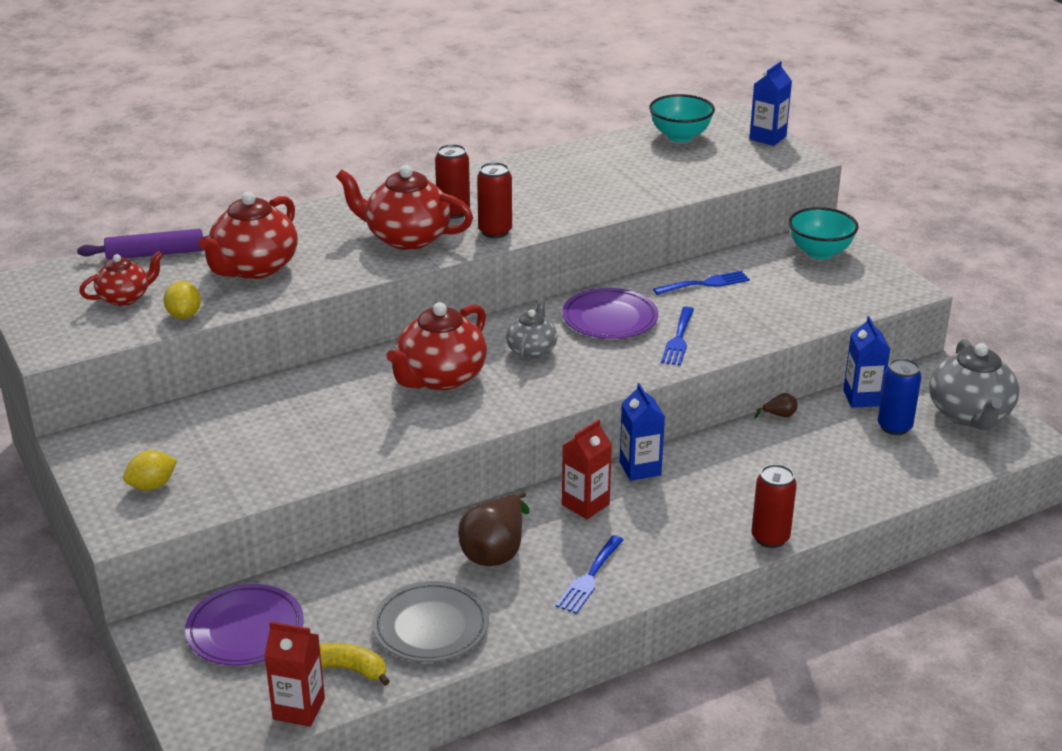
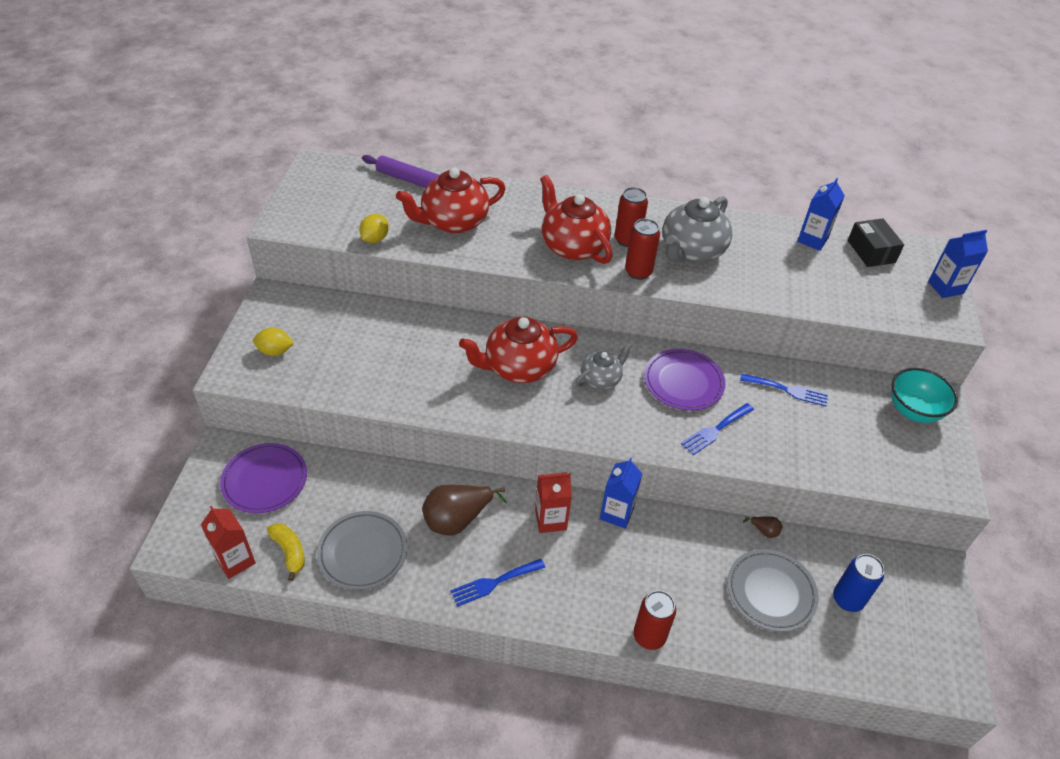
camera: 35 degrees right, 15 degrees up
red teapot [79,251,163,306] -> none
turquoise bowl [649,94,715,142] -> black box [848,218,904,267]
blue carton [843,316,891,408] -> blue carton moved to [797,178,845,251]
grey teapot [929,339,1019,430] -> grey teapot moved to [662,196,732,263]
none -> grey plate [727,549,819,632]

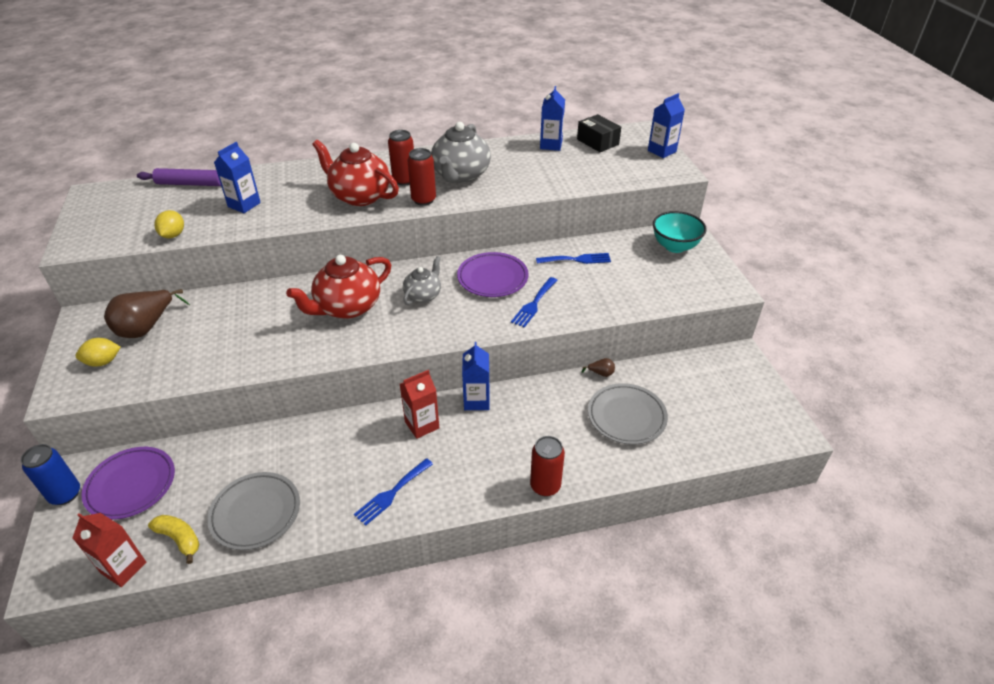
camera: 20 degrees left, 5 degrees down
red teapot [396,167,506,234] -> blue carton [214,142,261,213]
brown pear [422,485,506,536] -> brown pear moved to [104,289,190,338]
blue can [833,554,884,612] -> blue can moved to [21,444,80,505]

